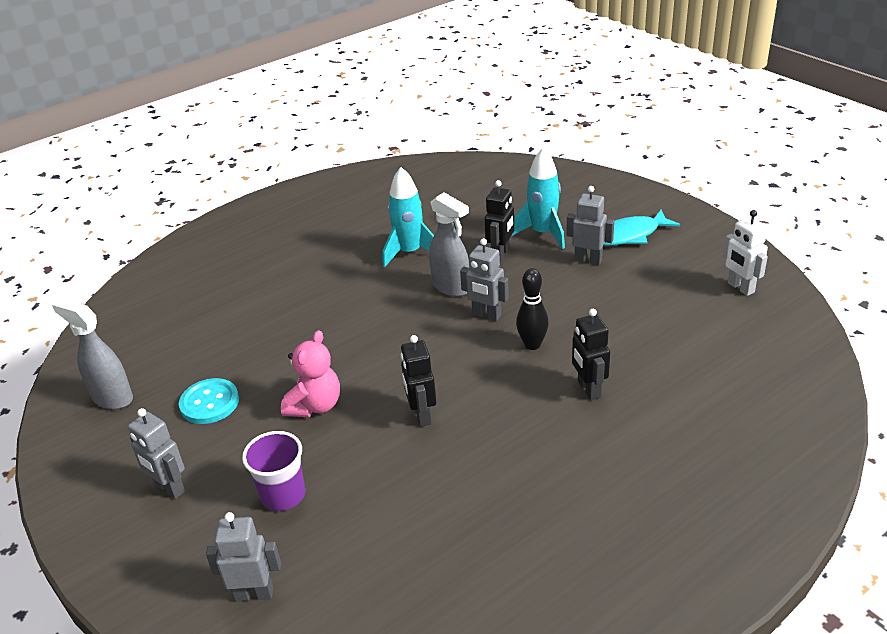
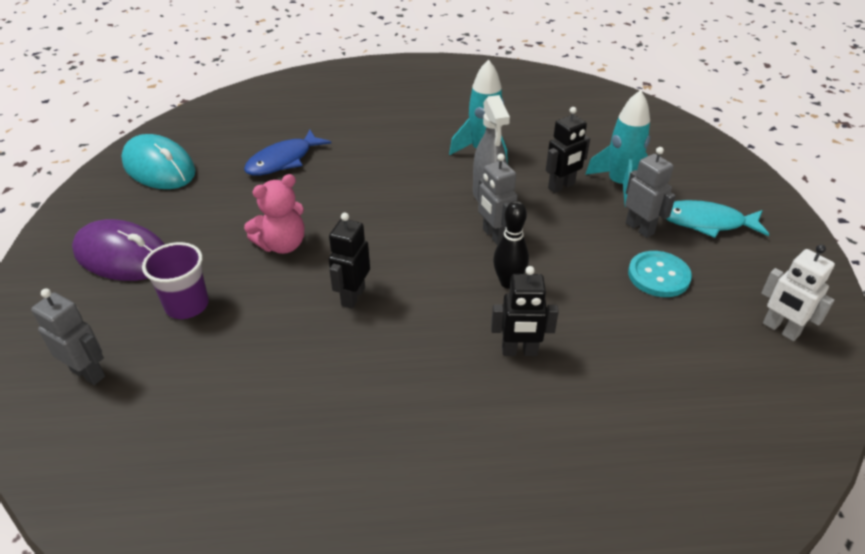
camera: 30 degrees right, 5 degrees up
grey spray bottle [52,298,133,409] -> turquoise mouse [121,134,196,189]
grey robot [128,408,185,499] -> purple mouse [72,219,165,281]
turquoise button [179,378,239,424] -> turquoise button moved to [628,251,692,297]
black robot [572,309,610,400] -> black robot turned 105 degrees counterclockwise [491,266,559,356]
white robot [723,210,768,296] -> white robot turned 45 degrees counterclockwise [761,244,835,341]
none -> blue fish [244,129,331,176]

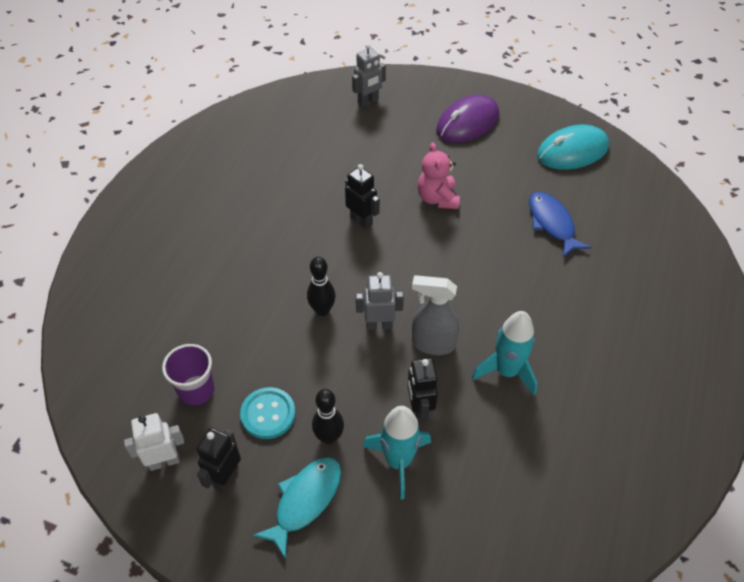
camera: 115 degrees right, 10 degrees up
purple cup [142,242,209,319] -> purple cup moved to [162,344,215,406]
black robot [491,266,559,356] -> black robot moved to [197,428,241,492]
grey robot [625,147,676,238] -> black bowling pin [312,389,344,445]

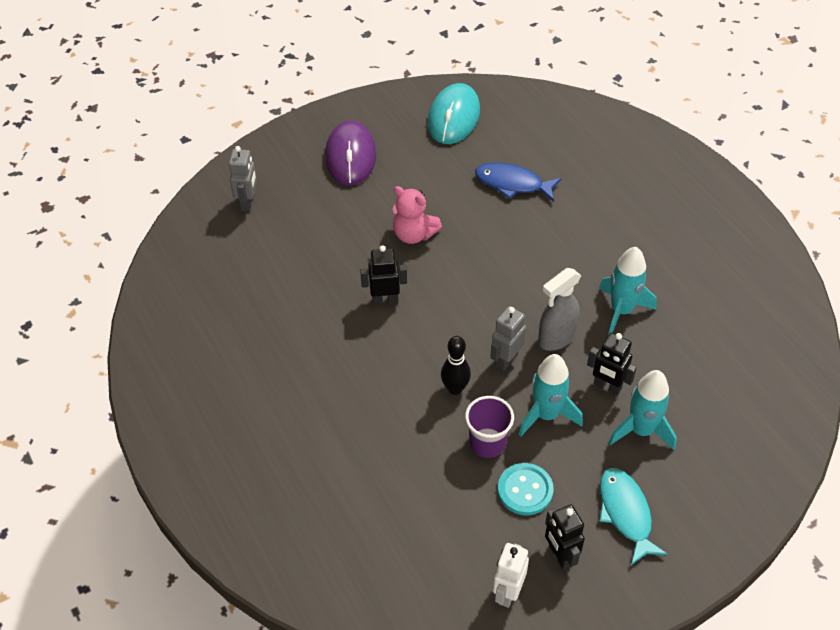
camera: 50 degrees left, 0 degrees up
purple cup [162,344,215,406] -> purple cup moved to [465,396,514,458]
black bowling pin [312,389,344,445] -> none
none -> turquoise rocket [519,354,583,436]

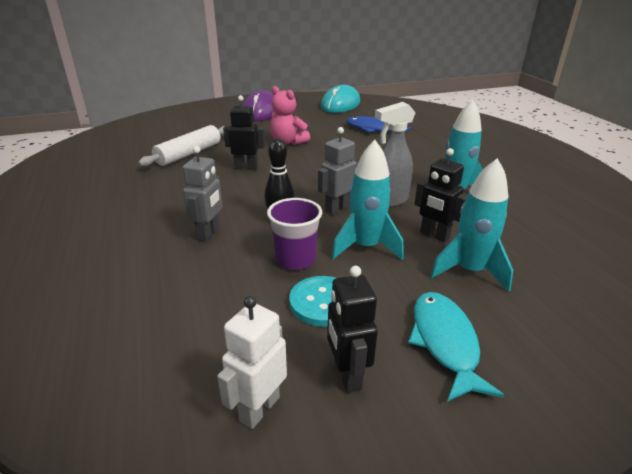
camera: 10 degrees right, 20 degrees down
grey robot [229,146,257,212] -> grey robot moved to [183,146,223,241]
none -> white rolling pin [138,125,224,166]

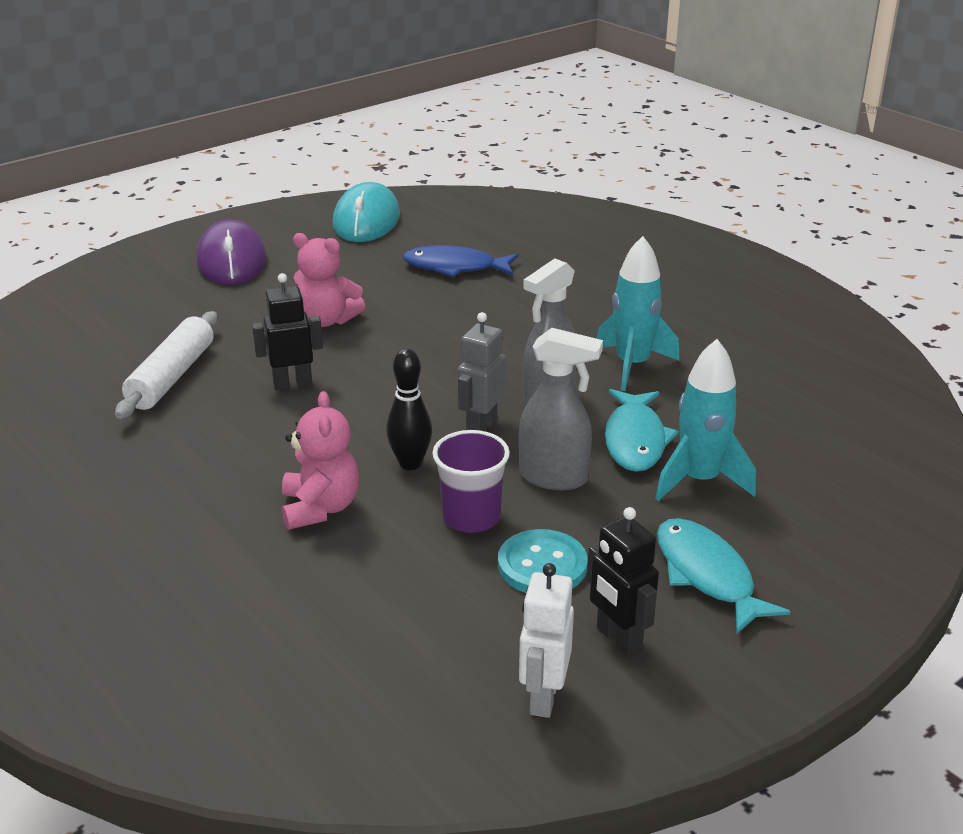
camera: 20 degrees left, 0 degrees up
grey robot [183,146,223,241] -> pink teddy bear [282,391,359,530]
turquoise rocket [331,140,404,260] -> grey spray bottle [519,328,603,490]
black robot [414,148,467,242] -> turquoise fish [605,389,679,472]

